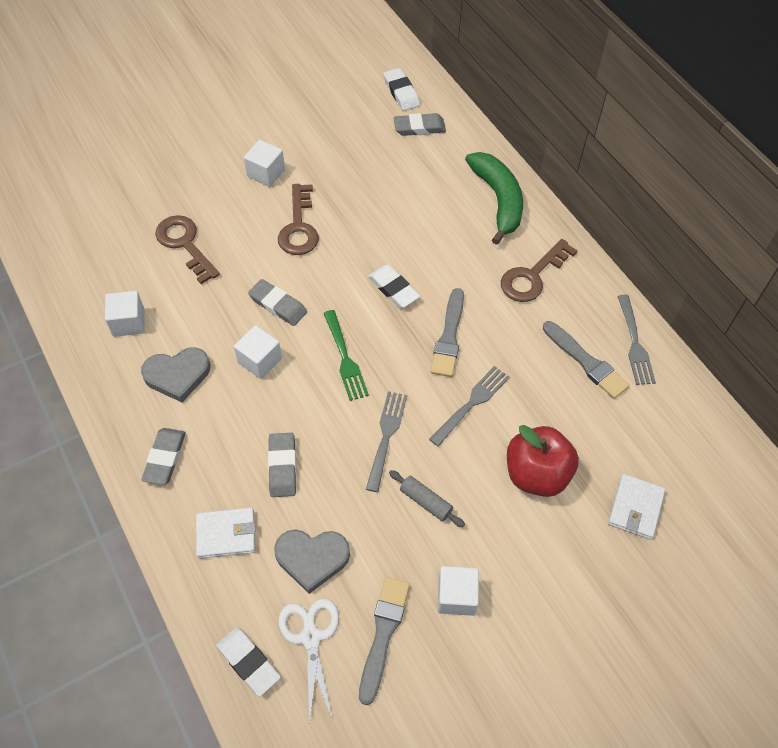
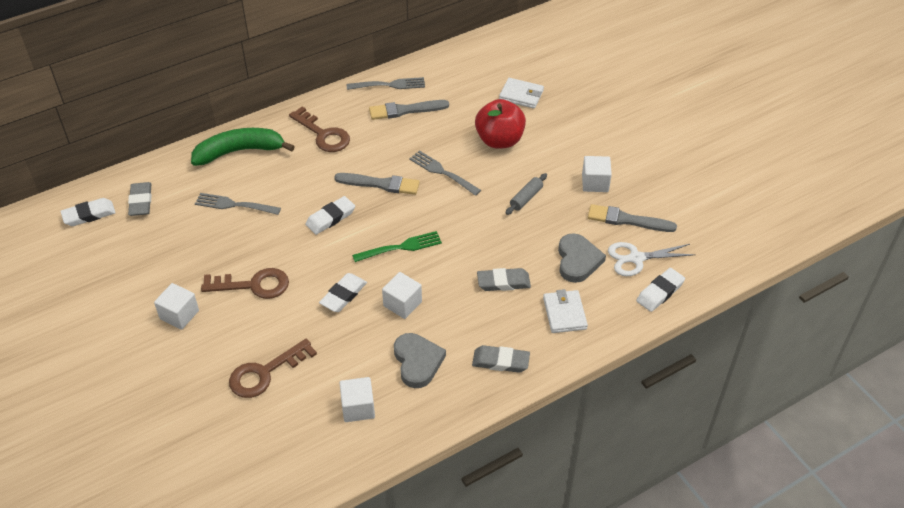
camera: 90 degrees left, 10 degrees down
grey eraser [248,279,307,326] -> white eraser [319,273,367,312]
grey fork [366,391,407,492] -> grey fork moved to [195,193,281,215]
grey brush [543,321,629,399] -> grey brush turned 150 degrees counterclockwise [369,100,449,120]

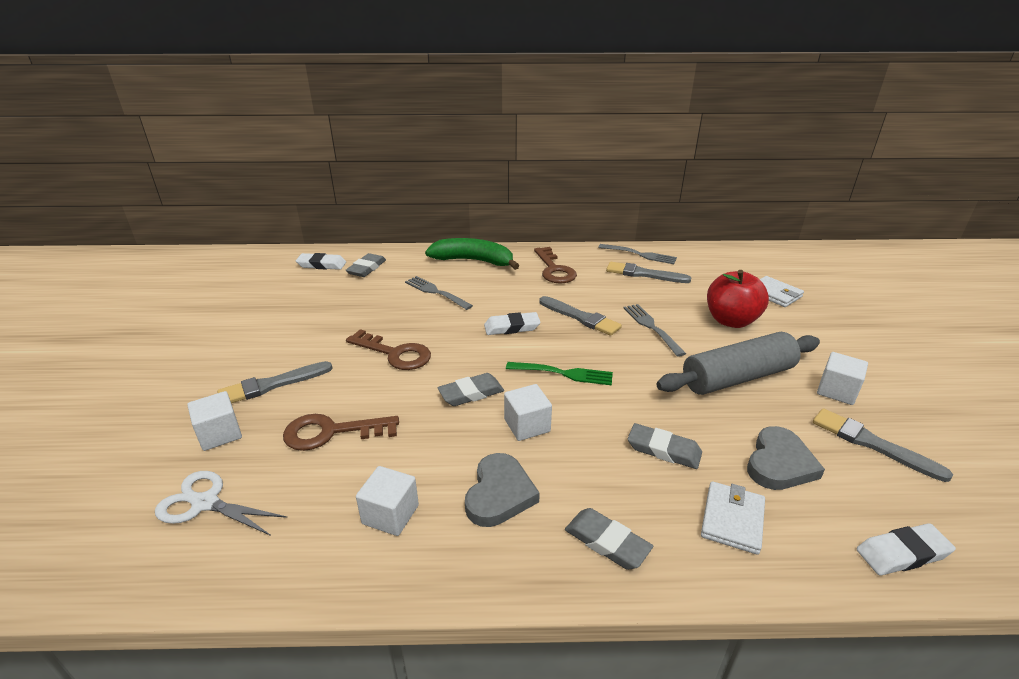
camera: 30 degrees right, 15 degrees down
white cube [154,283,199,330] -> white cube moved to [187,391,242,451]
white eraser [319,273,367,312] -> grey eraser [437,373,504,406]
grey rolling pin [506,173,547,215] -> grey rolling pin [656,332,820,395], size x2.26
white scissors [608,242,696,276] -> white scissors moved to [155,471,287,536]
none -> grey brush [217,361,332,403]

